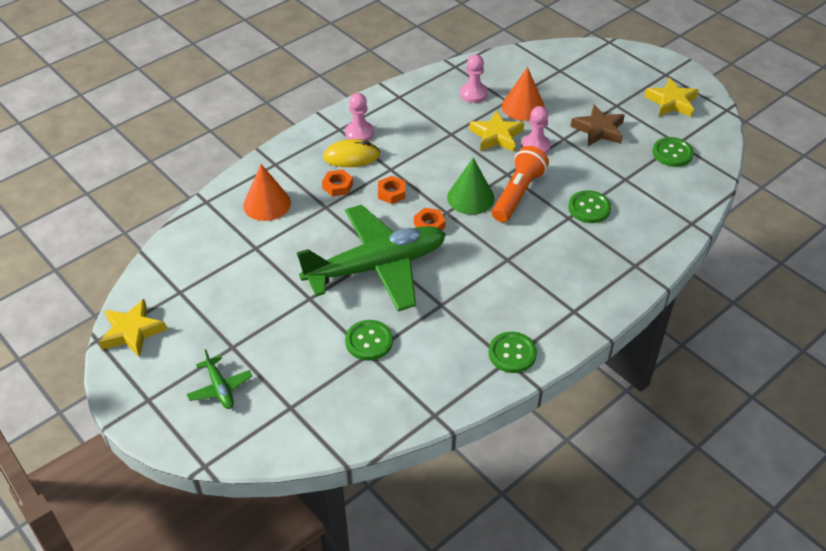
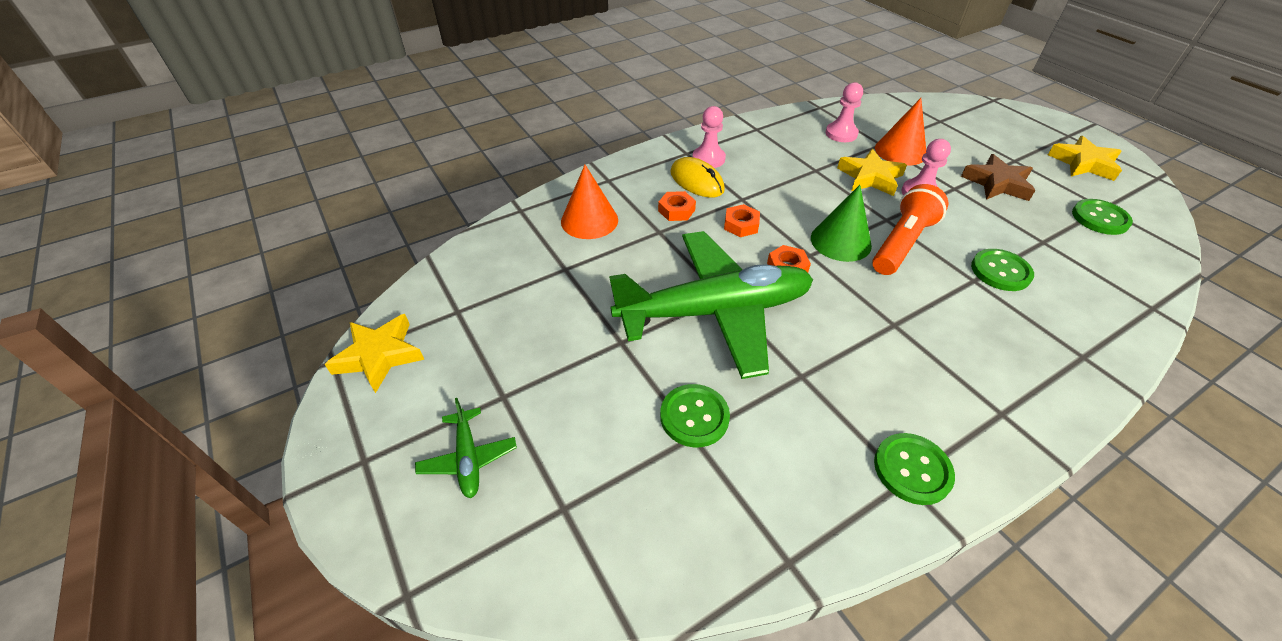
camera: 10 degrees right, 0 degrees up
yellow mouse [323,139,380,167] -> yellow mouse turned 45 degrees clockwise [670,157,725,198]

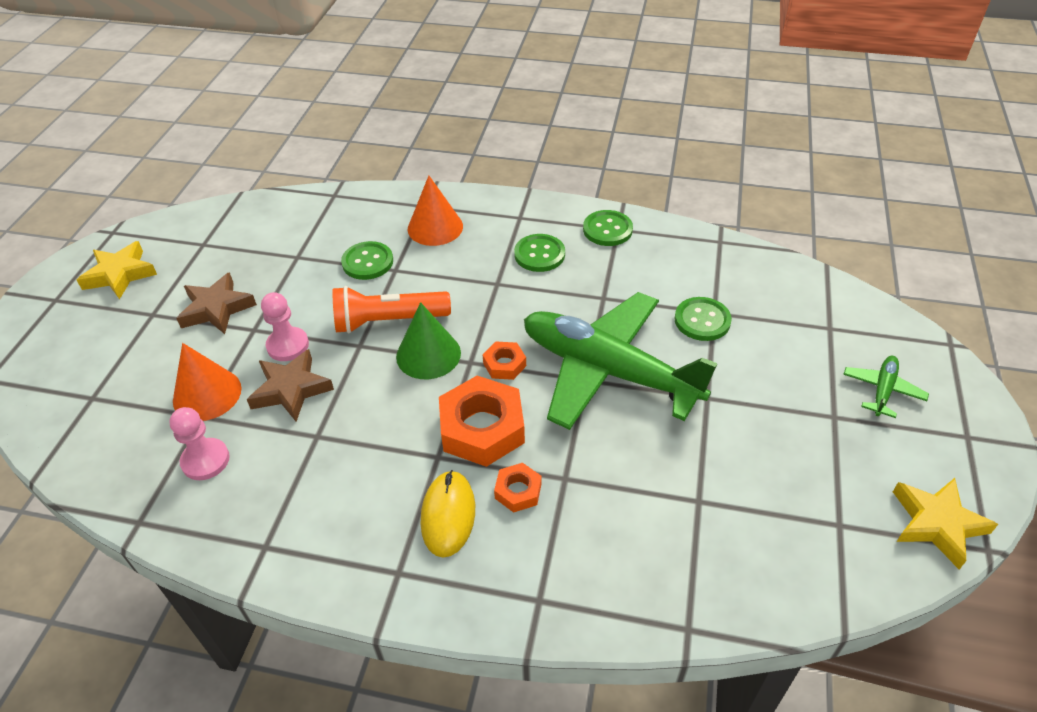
camera: 135 degrees left, 0 degrees up
orange cone [561,165,618,239] -> orange cone moved to [408,176,463,246]
pink pawn [692,106,726,168] -> none
orange nut [724,204,760,237] -> orange nut [439,376,525,467], size x1.99
yellow star [837,149,907,196] -> brown star [247,349,334,422]
green button [1072,199,1133,235] -> green button moved to [514,234,565,272]

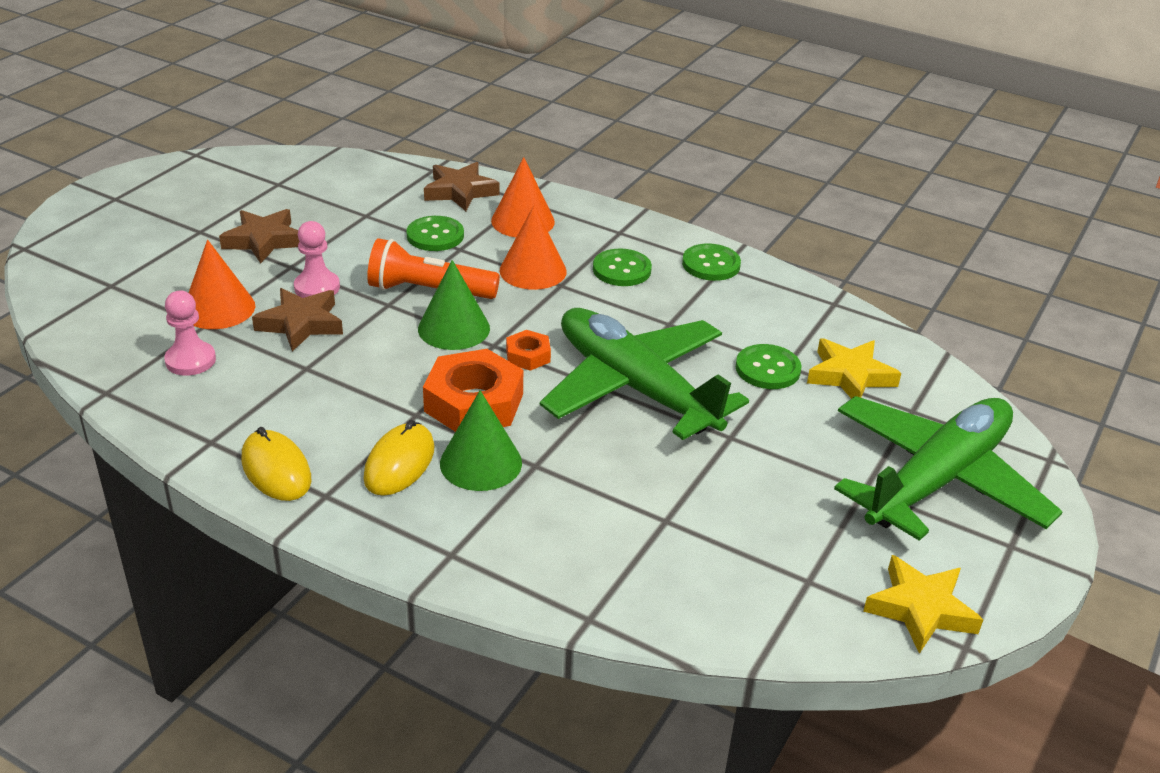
camera: 15 degrees right, 10 degrees down
yellow star [77,241,157,300] -> yellow star moved to [807,338,901,399]
orange nut [494,463,542,513] -> green cone [440,390,522,491]
green plane [843,356,929,418] -> green plane [834,396,1063,541], size x2.48
none -> yellow mouse [241,427,311,501]
none -> brown star [424,162,500,211]
none -> orange cone [499,204,567,290]

